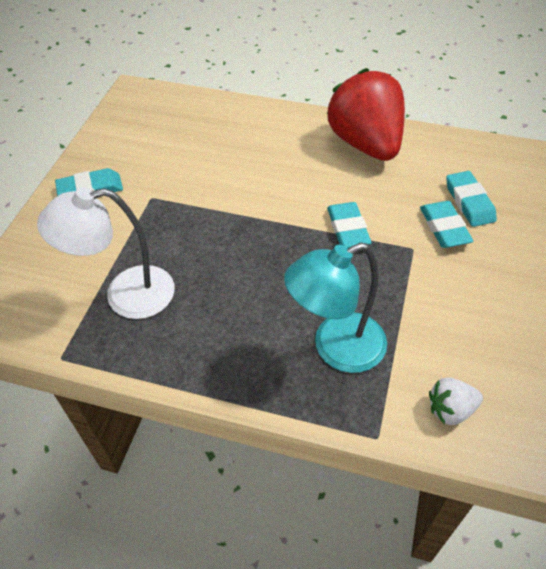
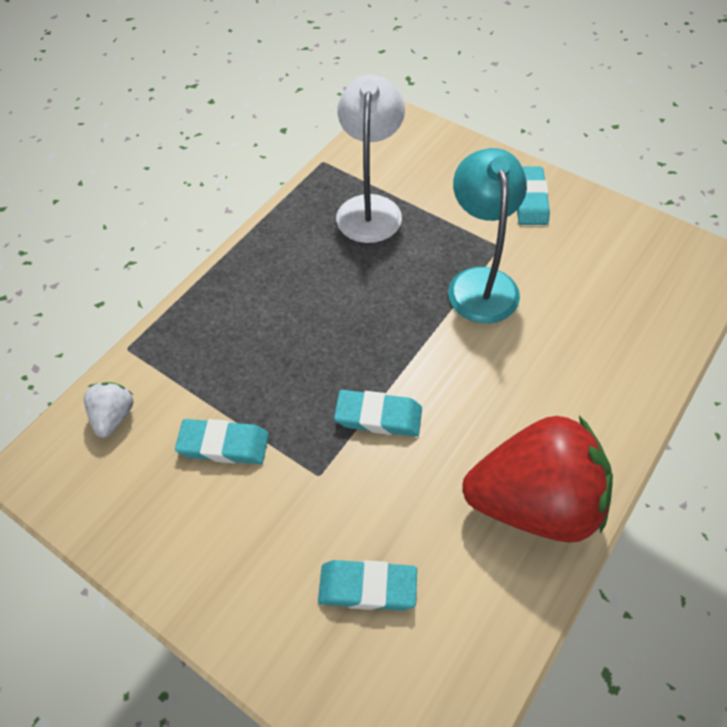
camera: 110 degrees right, 5 degrees up
turquoise lamp [284,243,387,373] -> turquoise lamp moved to [448,148,527,323]
turquoise eraser [420,201,473,248] -> turquoise eraser moved to [175,419,269,464]

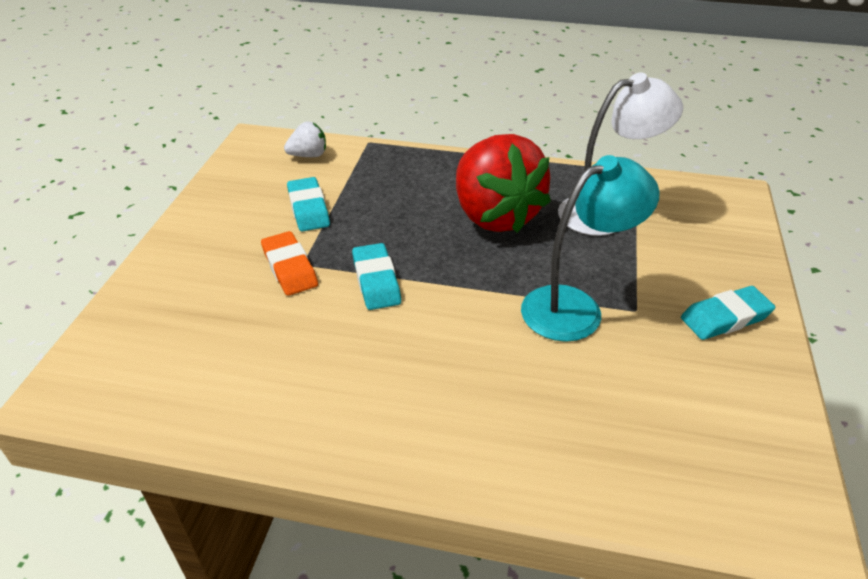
camera: 65 degrees right, 15 degrees down
turquoise eraser [318,560,417,611] -> none
red strawberry [462,416,613,543] -> red strawberry moved to [456,134,551,233]
none -> orange eraser [261,231,318,296]

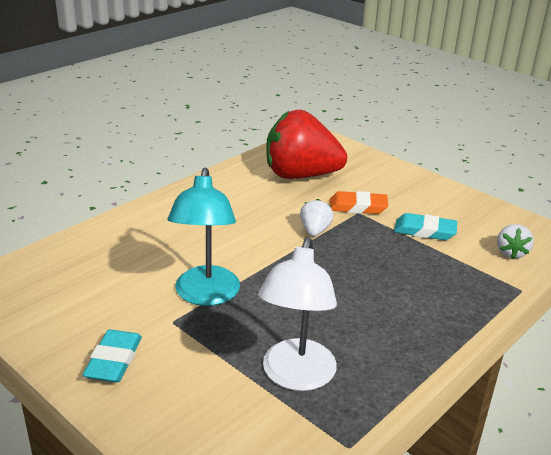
camera: 120 degrees right, 10 degrees down
turquoise eraser [352,243,401,310] -> white strawberry [300,199,334,236]
red strawberry [456,134,551,233] -> red strawberry moved to [266,110,347,179]

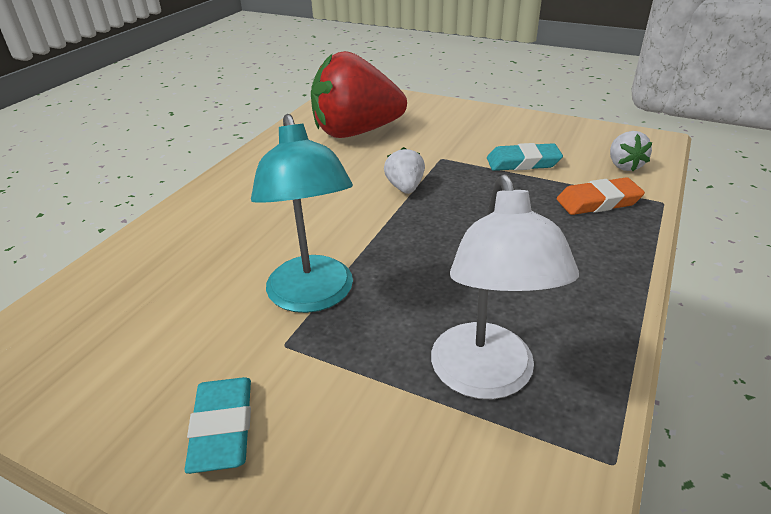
camera: 15 degrees left, 5 degrees up
orange eraser [329,191,388,214] -> orange eraser moved to [557,177,645,215]

